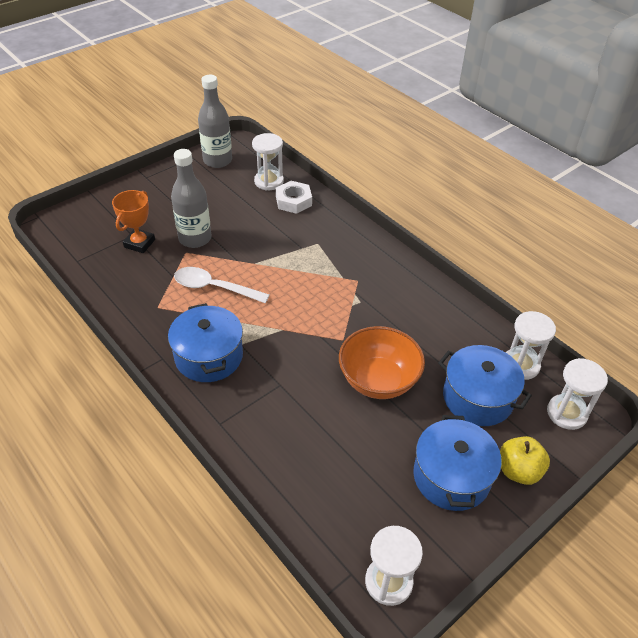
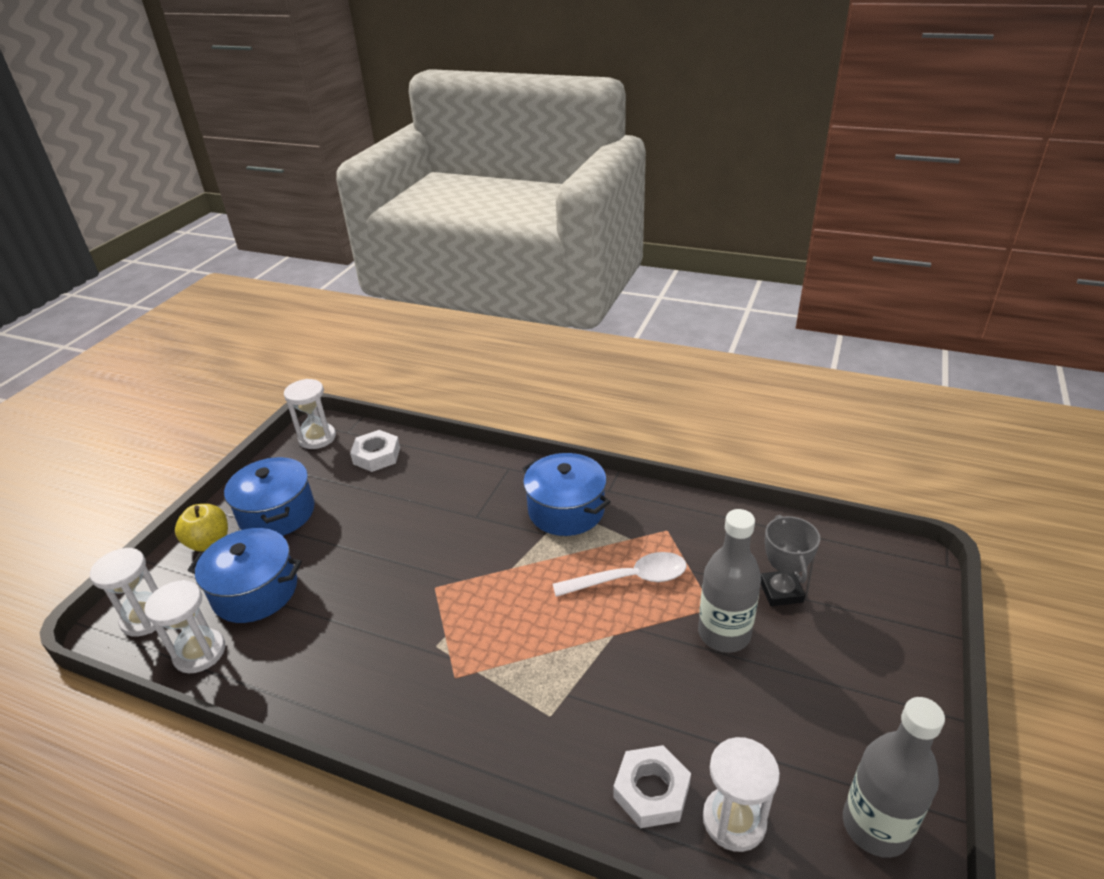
camera: 155 degrees right, 10 degrees down
orange trophy [112,190,155,253] -> grey trophy [761,515,820,606]
orange bowl [339,326,425,399] -> none
none -> white nut [350,430,400,472]

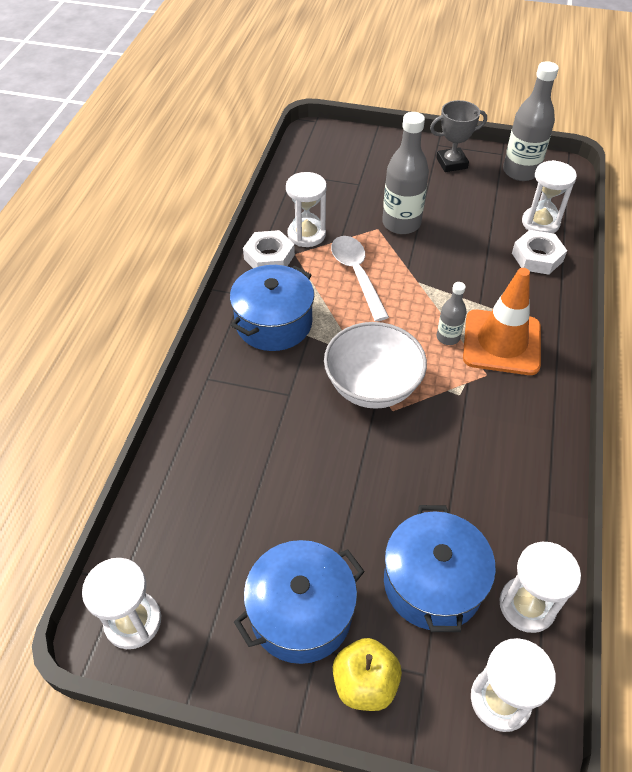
camera: 100 degrees left, 15 degrees up
white nut [350,430,400,472] -> white nut moved to [243,230,295,268]
grey trophy [761,515,820,606] -> grey trophy moved to [430,100,487,172]
none -> white hourglass [286,172,327,247]
none -> white bowl [324,322,427,409]
none -> grey bottle [437,282,466,345]
none -> orange traffic cone [463,268,541,375]

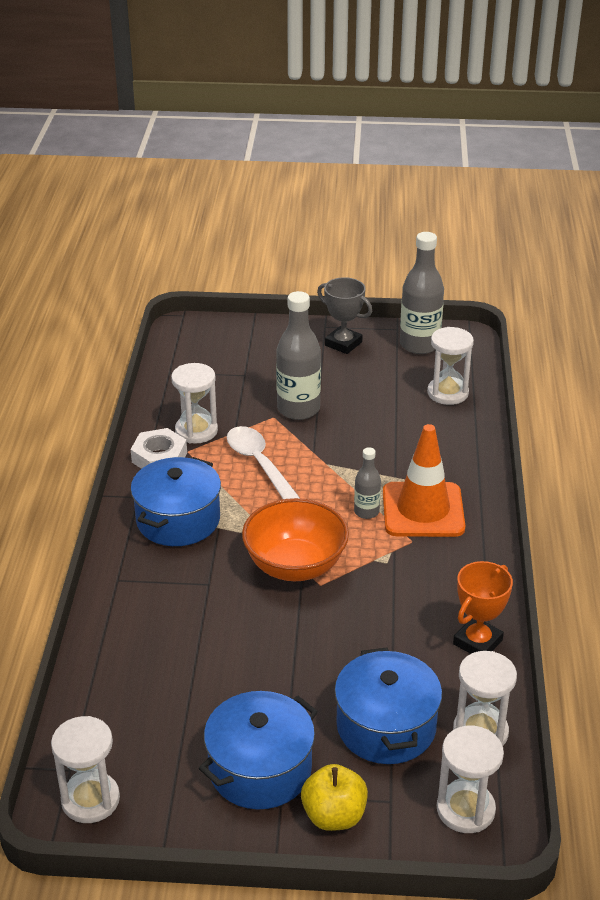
camera: 10 degrees left, 15 degrees down
white bowl [324,322,427,409] -> orange bowl [242,498,349,581]
grey trophy [430,100,487,172] -> grey trophy turned 60 degrees clockwise [317,277,372,354]
white nut [512,230,567,275] -> none
none -> orange trophy [453,561,513,654]

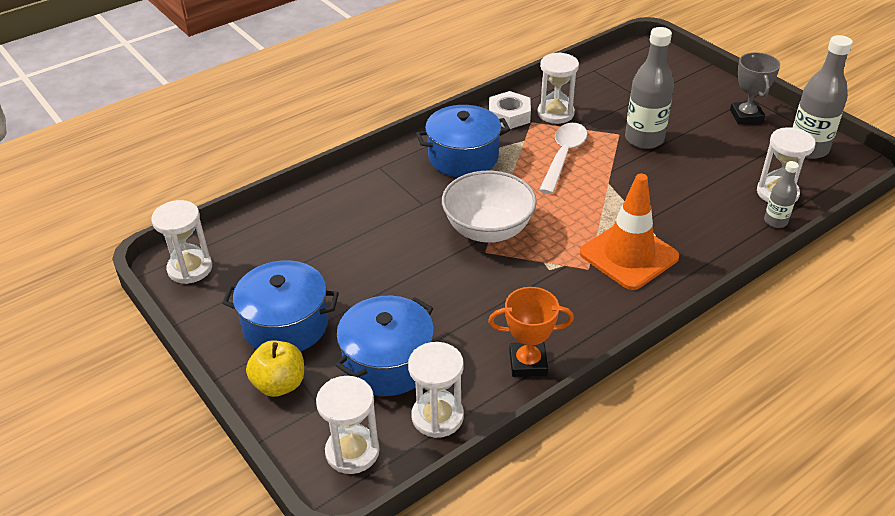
camera: 50 degrees right, 5 degrees up
orange bowl [242,498,349,581] -> white bowl [442,171,537,243]
grey bottle [354,447,381,519] -> grey bottle moved to [764,161,799,228]

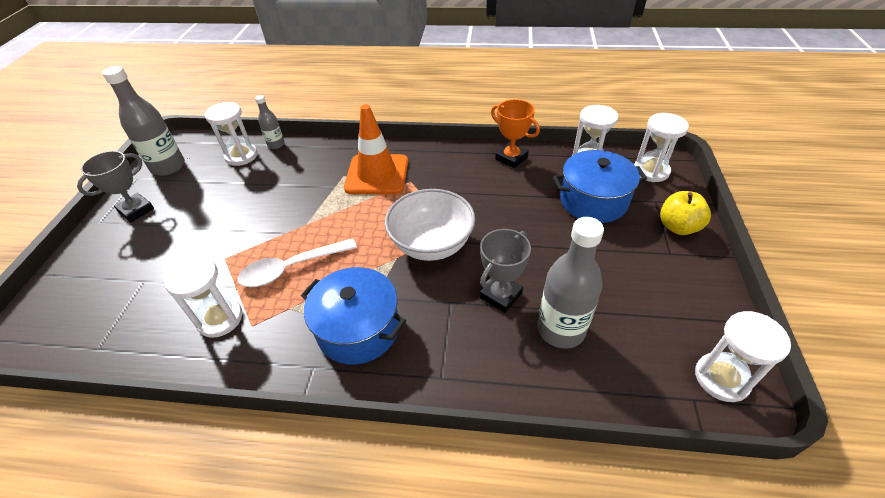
camera: 135 degrees left, 5 degrees up
blue pot [222,260,339,352] -> none
white nut [489,91,531,129] -> none
grey bottle [625,27,674,149] -> grey bottle moved to [537,217,604,349]
none -> grey trophy [480,229,531,313]

